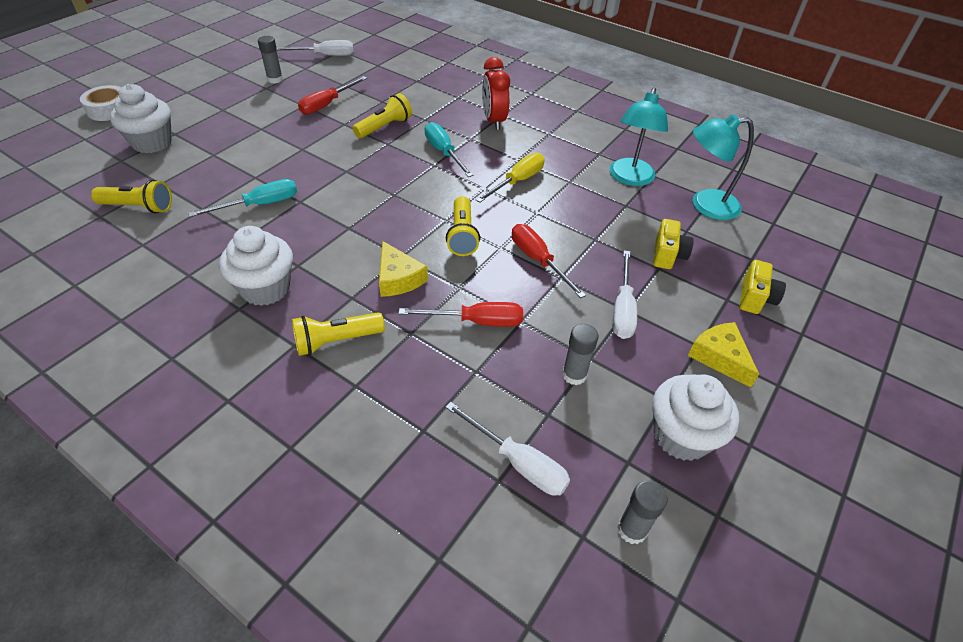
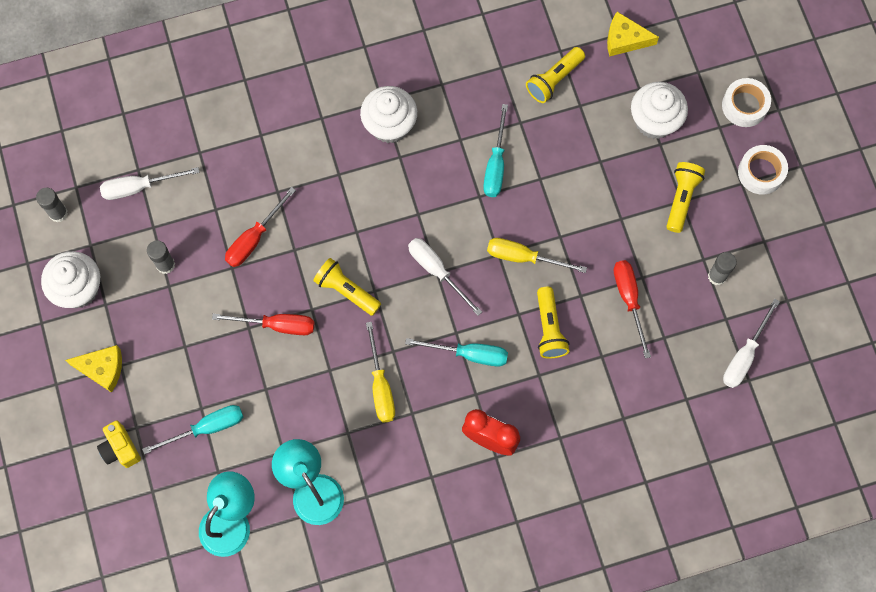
camera: 130 degrees right, 25 degrees up
yellow flashlight [292,312,385,356] -> yellow flashlight moved to [666,162,705,233]
yellow cheese [379,241,428,297] -> yellow cheese moved to [607,12,659,57]
white screwdriver [613,251,637,339] -> white screwdriver moved to [408,238,482,316]
yellow camera [653,219,694,269] -> turquoise screwdriver [142,405,243,455]
none -> yellow screwdriver [487,238,587,273]
none -> white tape [738,145,788,195]

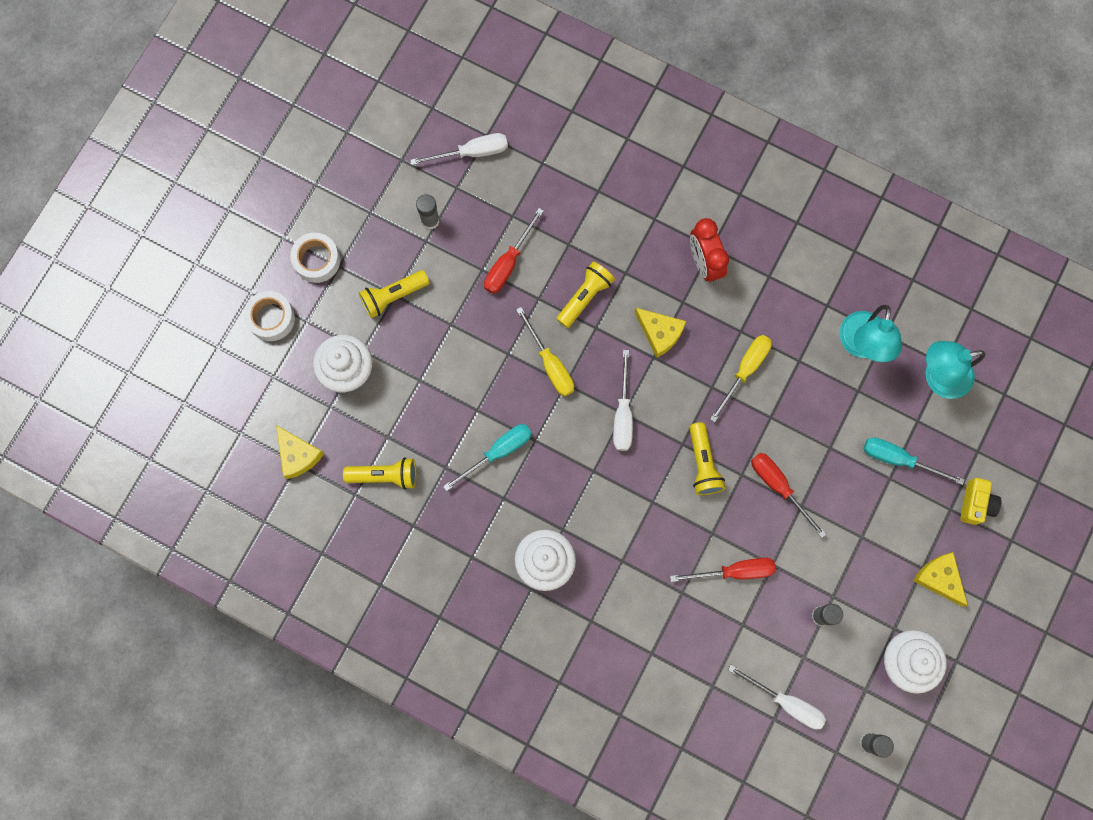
camera: 135 degrees left, 5 degrees up
turquoise screwdriver [405,338,508,367] -> yellow cheese [634,308,686,358]

